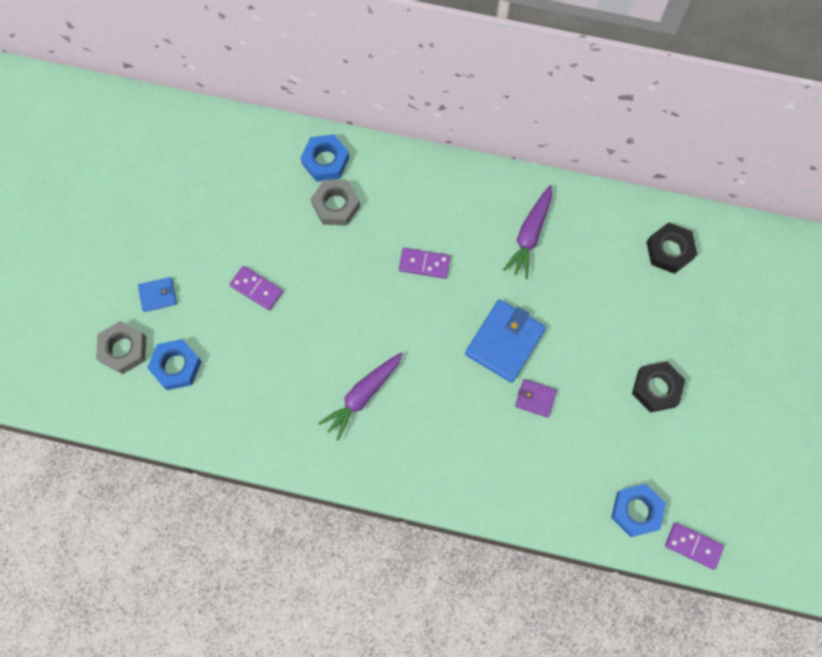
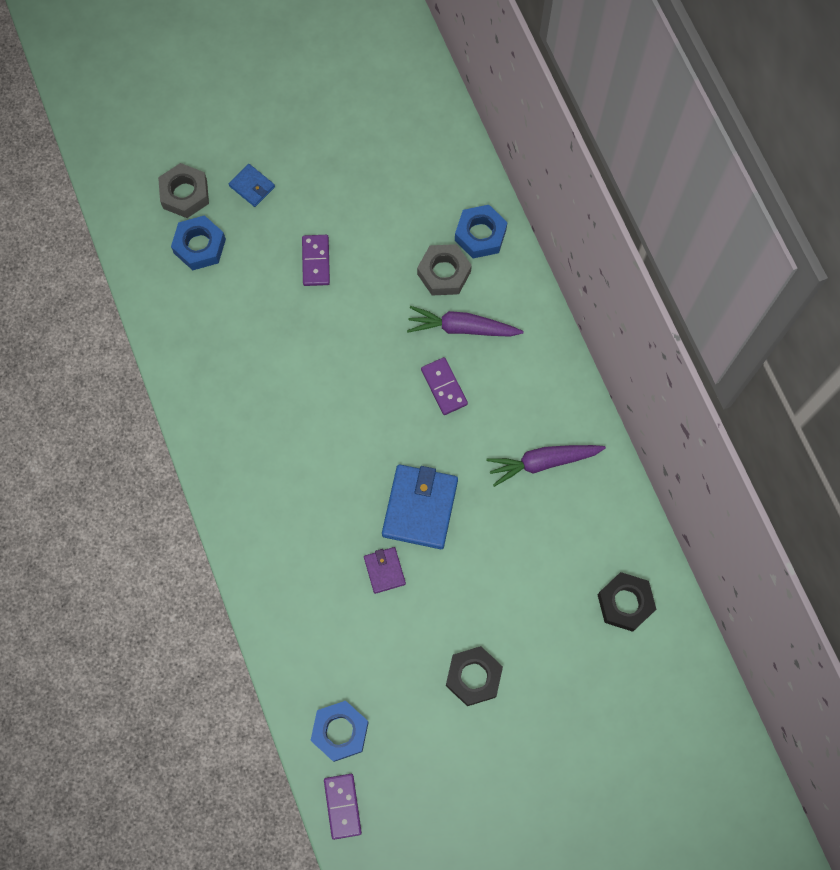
camera: 55 degrees right, 0 degrees up
purple carrot [318,352,403,441] -> purple carrot moved to [407,306,524,337]
blue wallet [465,299,546,383] -> blue wallet turned 75 degrees counterclockwise [382,464,458,549]

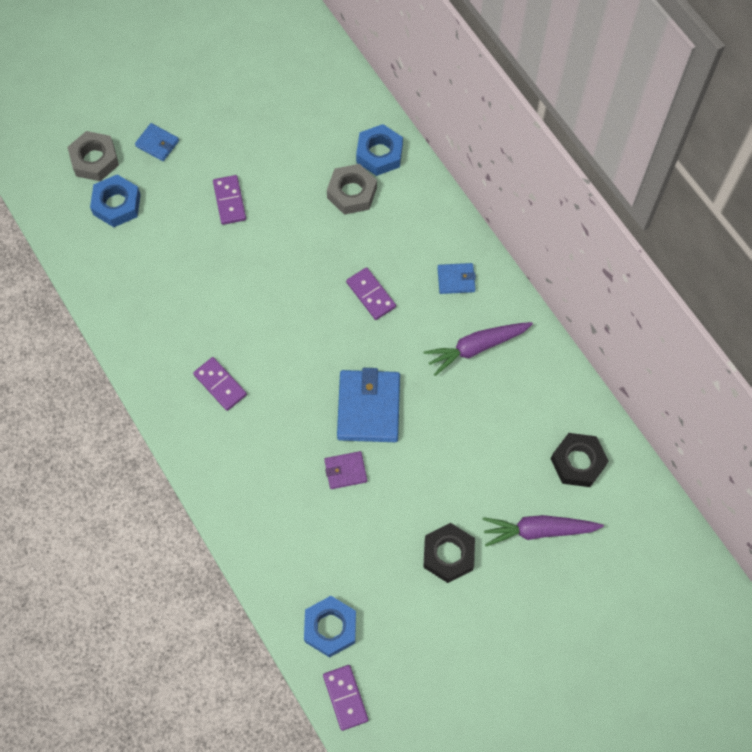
camera: 10 degrees left, 5 degrees down
purple wallet [364,547,406,594] -> purple wallet turned 75 degrees counterclockwise [324,451,367,489]
purple carrot [407,306,524,337] -> purple carrot moved to [482,515,604,546]
none -> purple domino [193,357,247,411]
none -> blue wallet [437,263,476,294]

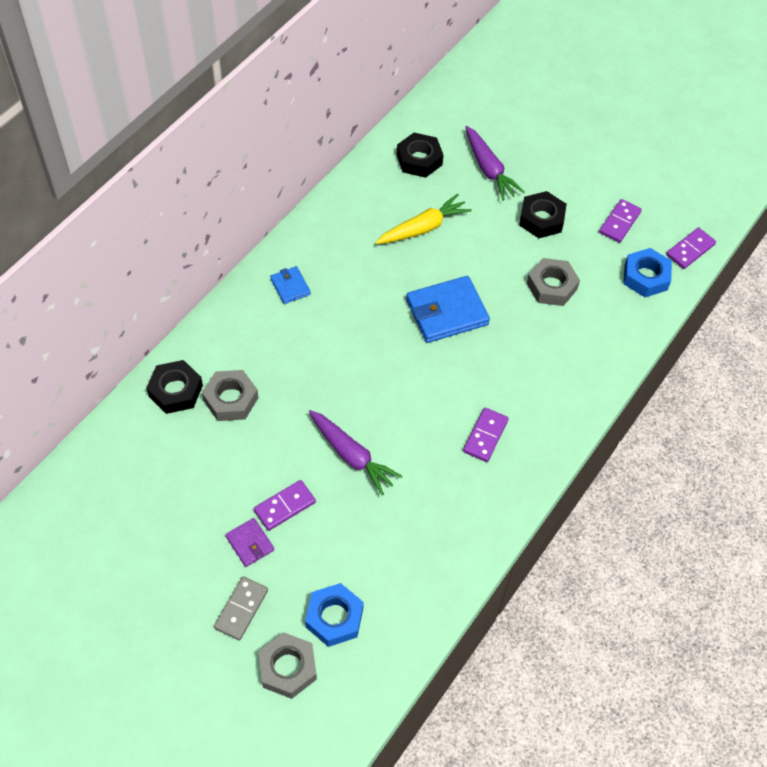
camera: 115 degrees left, 10 degrees down
blue wallet [135,123,179,161] -> grey domino [214,576,268,641]
purple wallet [324,451,367,489] -> purple wallet moved to [226,518,274,567]
purple domino [346,267,396,320] -> purple domino moved to [599,199,642,243]
blue nut [356,124,403,176] -> black nut [146,360,203,414]
purple carrot [423,322,533,376] -> purple carrot moved to [309,410,402,495]
none -> yellow carrot [375,194,472,244]
none -> grey nut [527,258,580,306]

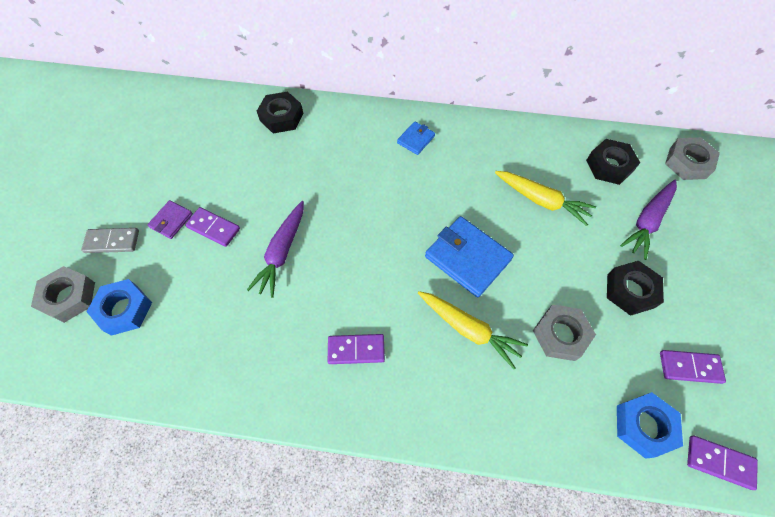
camera: 65 degrees right, 5 degrees up
grey nut [202,370,258,421] -> grey nut moved to [665,137,720,180]
none -> yellow carrot [418,291,528,369]

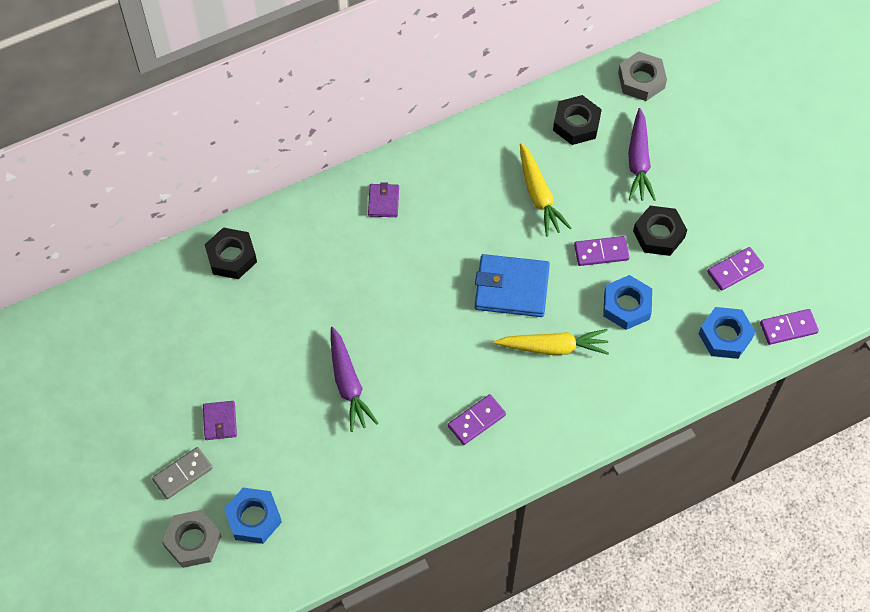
camera: 35 degrees left, 0 degrees up
purple domino [185,207,240,247] -> purple domino moved to [574,236,629,266]
blue wallet [397,121,435,155] -> purple wallet [368,182,399,217]
yellow carrot [495,171,596,226] -> yellow carrot turned 75 degrees clockwise [520,143,571,237]
grey nut [533,305,596,361] -> blue nut [603,275,652,330]

